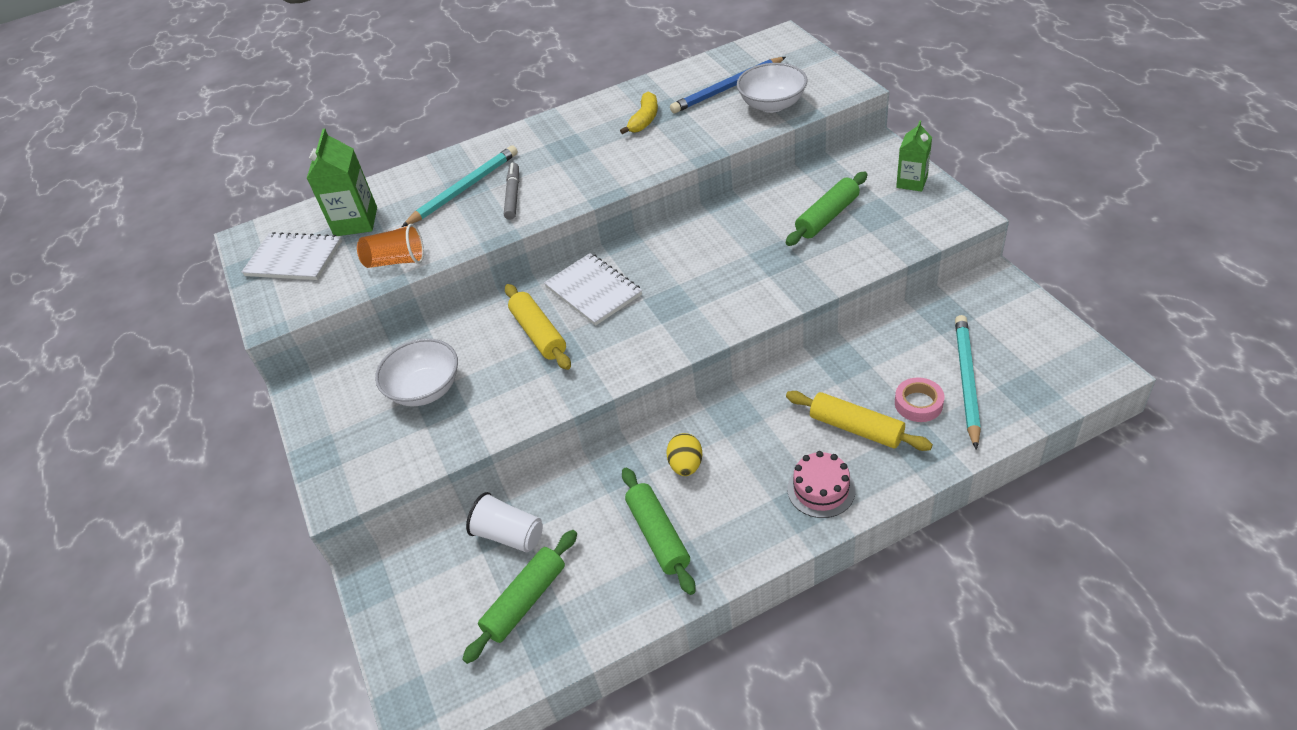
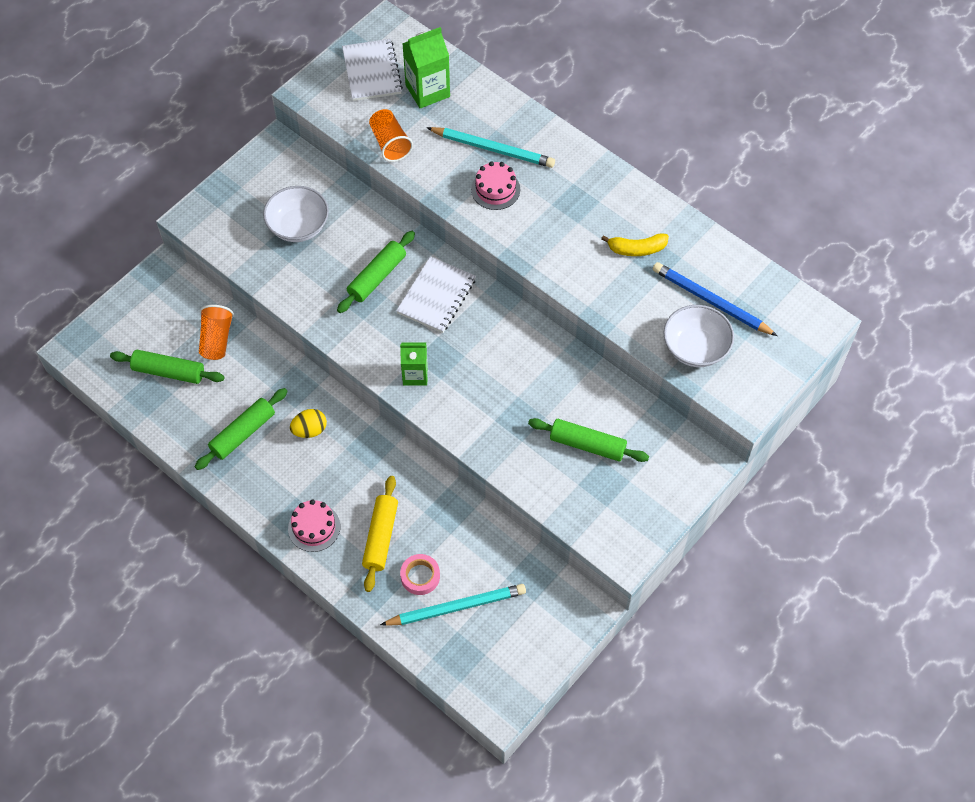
camera: 60 degrees right, 15 degrees up
white cup [466,492,543,553] -> orange cup [199,305,234,360]
grey marker [504,163,519,220] -> pink cake [471,161,520,210]
yellow rolling pin [505,284,571,370] -> green rolling pin [337,231,415,313]
green carton [896,121,932,192] -> green carton moved to [400,342,428,385]

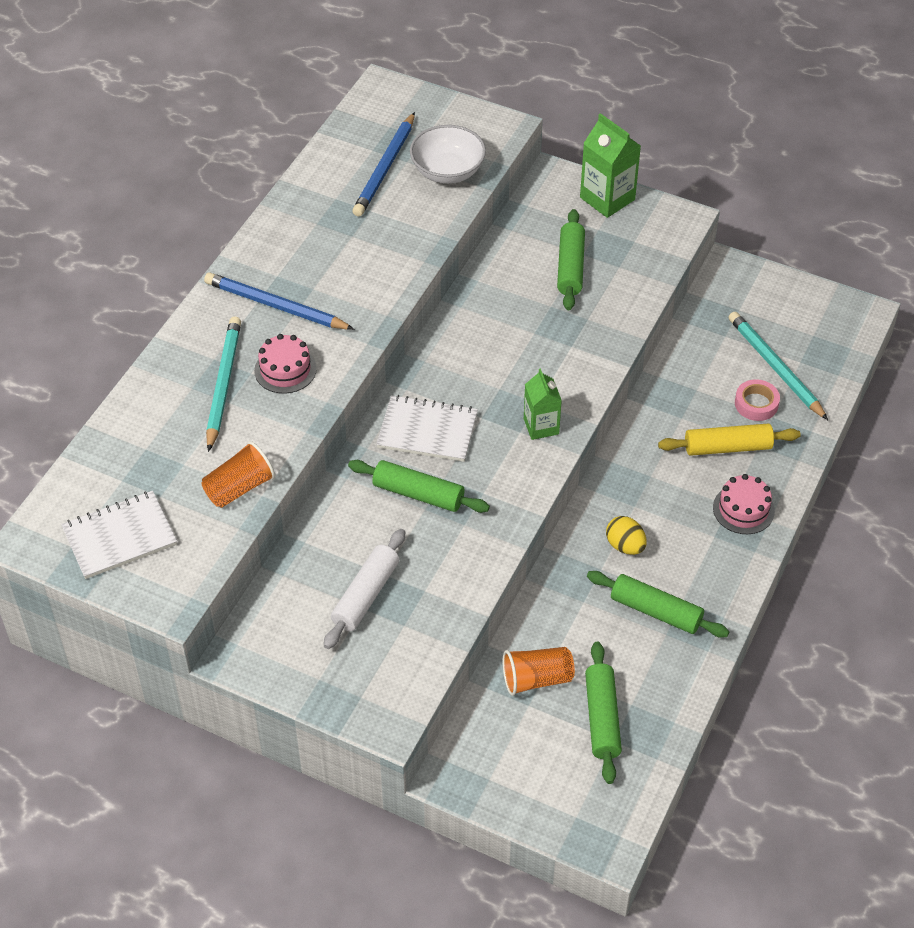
camera: 105 degrees left, 10 degrees down
white bowl [263,186,329,242] -> white rolling pin [324,529,405,649]
green carton [402,27,450,108] -> green carton moved to [580,113,641,218]
yellow banana [601,233,669,256] -> none
none -> blue pencil [204,273,355,330]

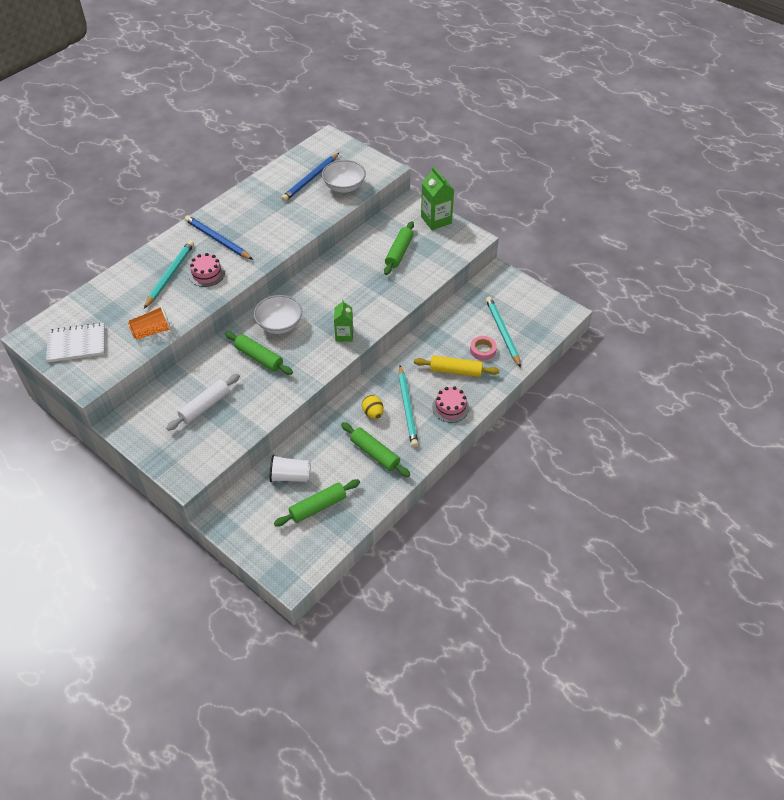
camera: 15 degrees right, 0 degrees up
white notebook [376,395,478,462] -> white bowl [254,295,302,334]
orange cup [503,647,575,696] -> white cup [270,455,311,482]
green rolling pin [585,642,622,784] -> green rolling pin turned 45 degrees clockwise [274,479,360,527]
none -> turquoise pencil [398,365,418,447]

